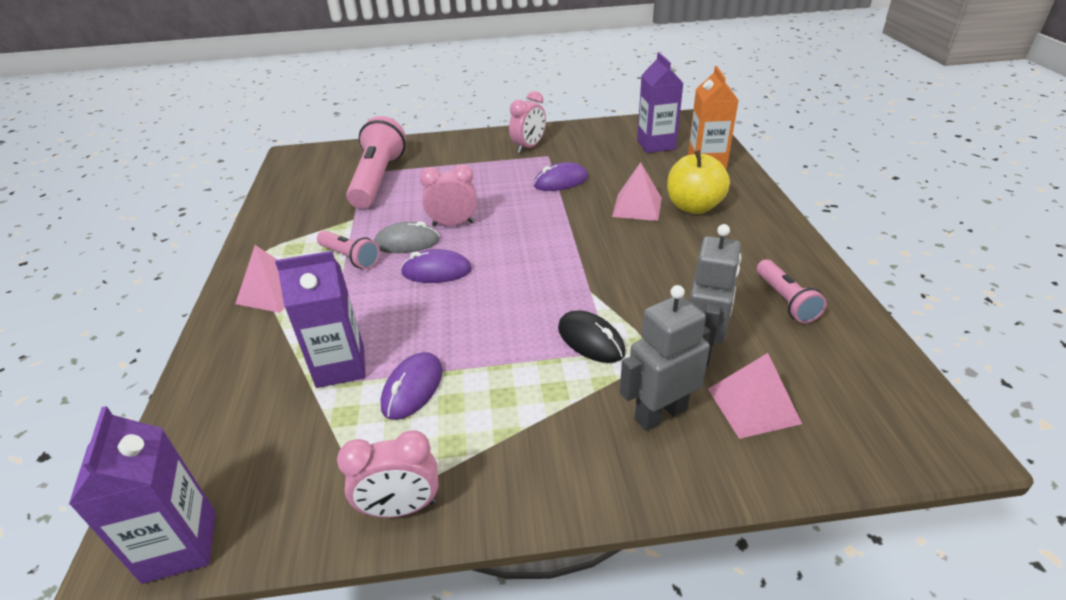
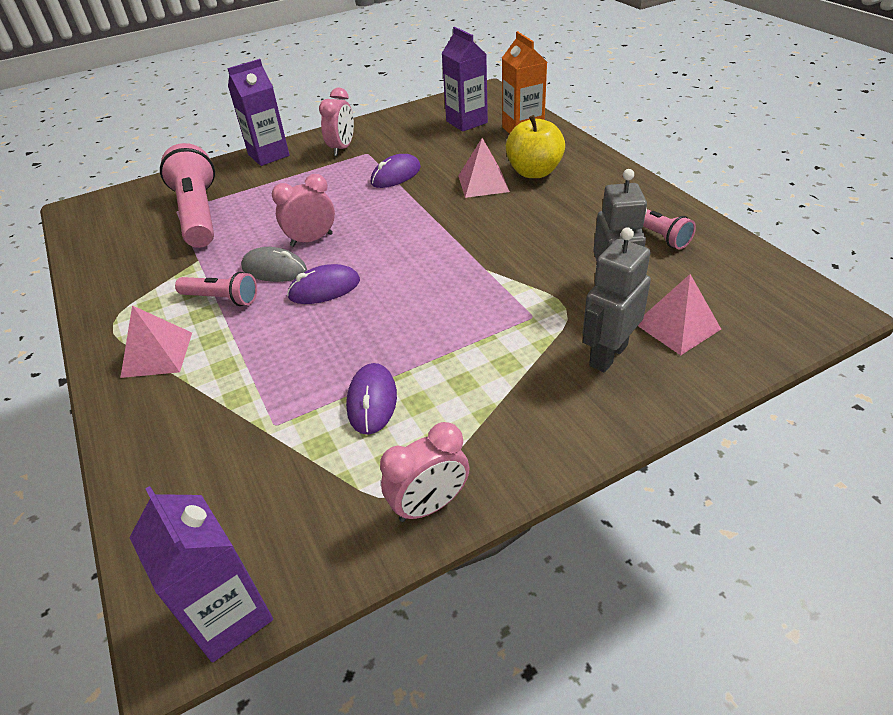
camera: 20 degrees left, 5 degrees up
purple carton [275,251,366,388] -> purple carton moved to [227,59,290,166]
grey mouse [374,221,440,253] -> grey mouse turned 45 degrees clockwise [241,247,307,282]
black mouse [558,310,626,363] -> none

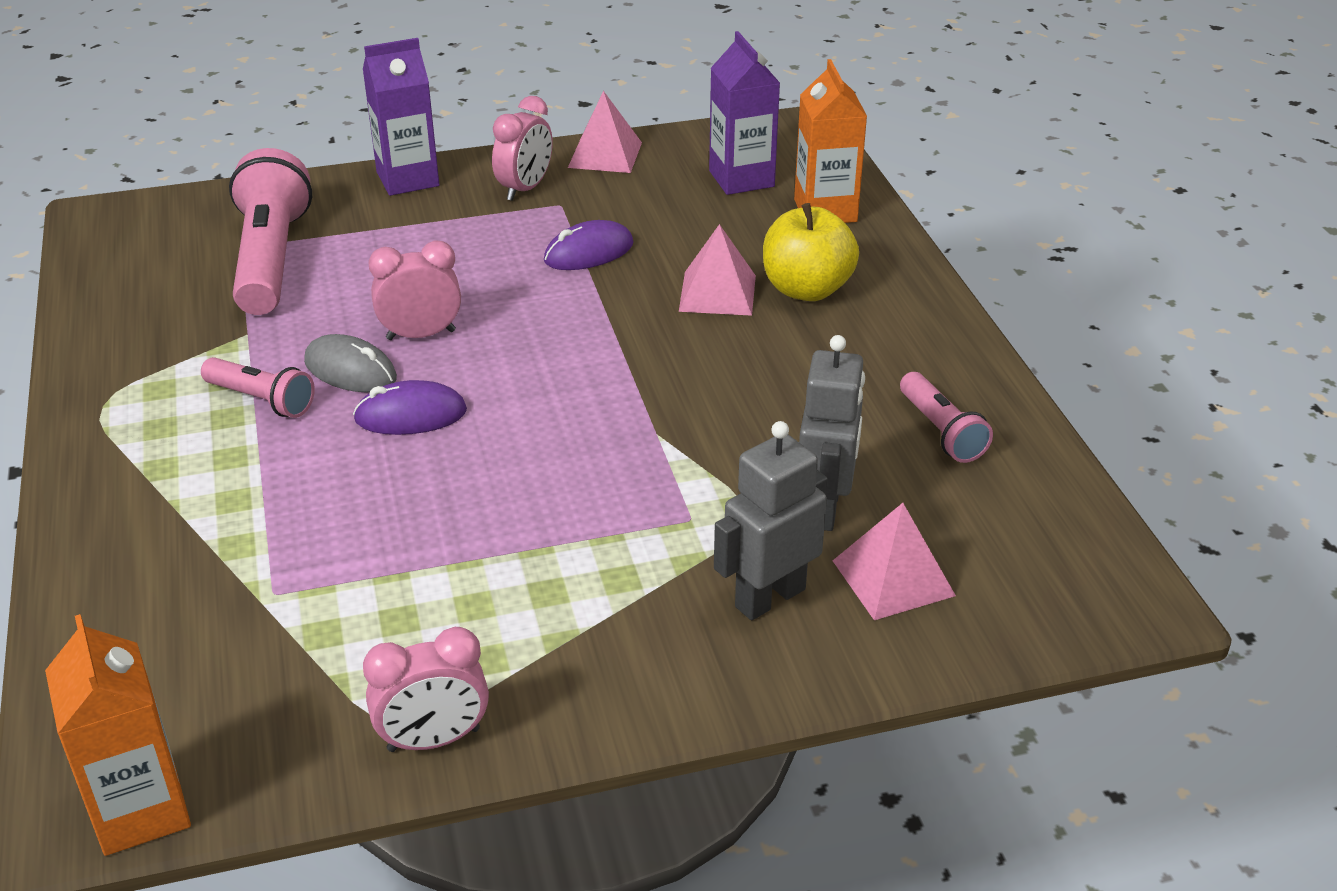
camera: 10 degrees right, 5 degrees down
pink pyramid [120,305,192,378] -> pink pyramid moved to [568,91,642,173]
purple carton [129,486,273,663] -> orange carton [45,614,191,856]
purple mouse [346,363,397,435] -> none

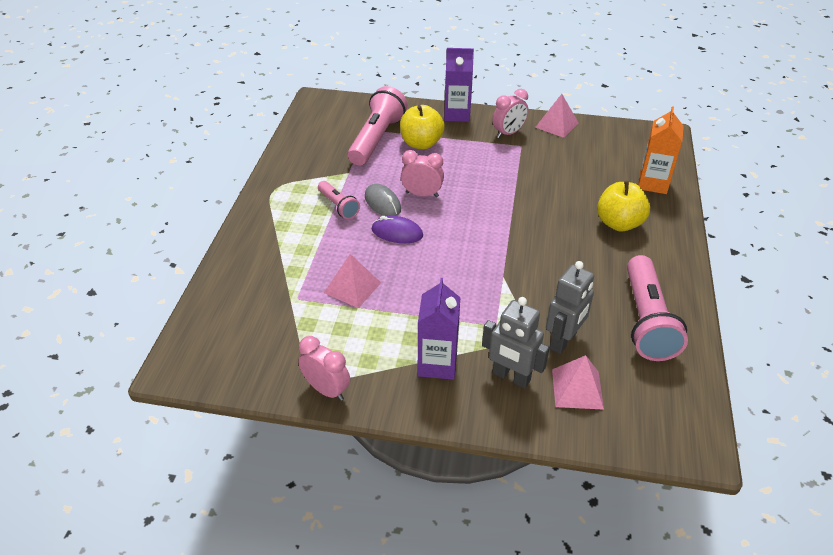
camera: 25 degrees right, 5 degrees up
orange carton [45,614,191,856] -> none
pink clock [363,627,489,752] -> pink clock turned 150 degrees counterclockwise [298,336,350,401]
purple mouse [544,220,634,270] -> none
pink pyramid [679,224,756,316] -> pink pyramid moved to [324,254,381,308]
purple carton [709,31,780,195] -> purple carton moved to [418,278,461,380]
grey robot [714,421,828,620] -> grey robot turned 135 degrees counterclockwise [482,297,550,389]
pink flashlight [900,372,993,463] -> pink flashlight [627,255,688,361], size x1.86
none -> yellow apple [400,105,445,149]

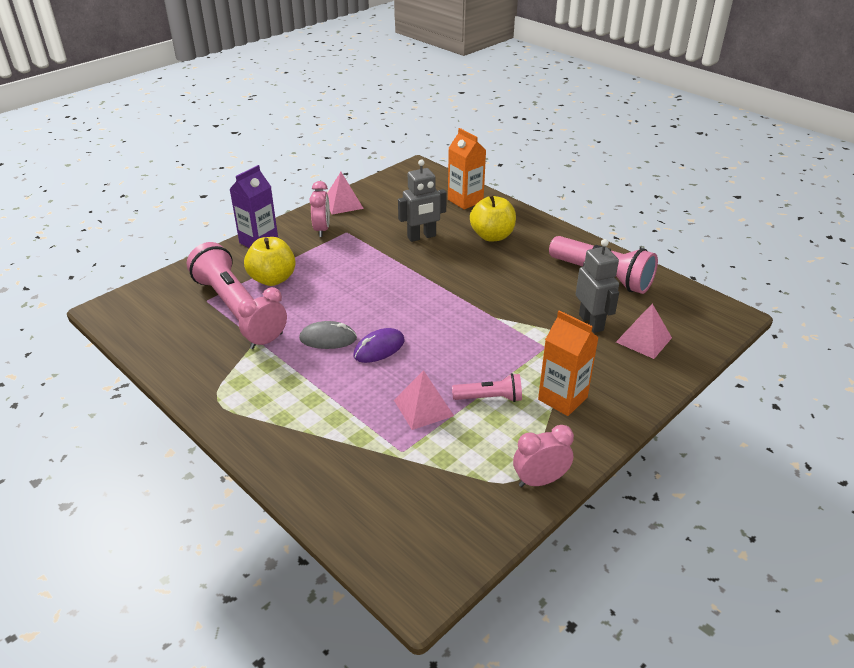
camera: 55 degrees left, 5 degrees down
pink flashlight [318,181,360,219] -> pink flashlight moved to [452,373,522,402]
pink clock [401,150,444,197] -> pink clock moved to [238,287,287,349]
purple carton [418,278,461,380] -> orange carton [538,310,599,416]
grey robot [482,297,550,389] -> grey robot moved to [398,159,447,242]

